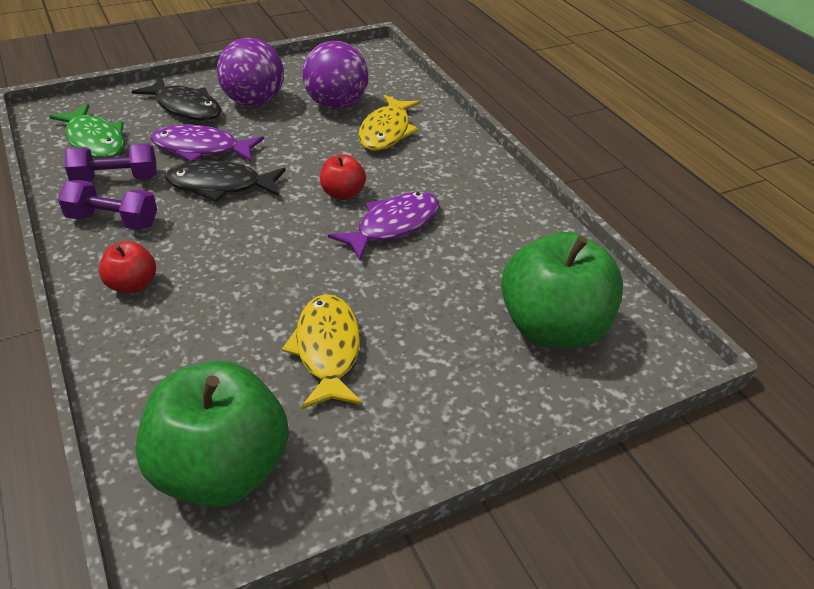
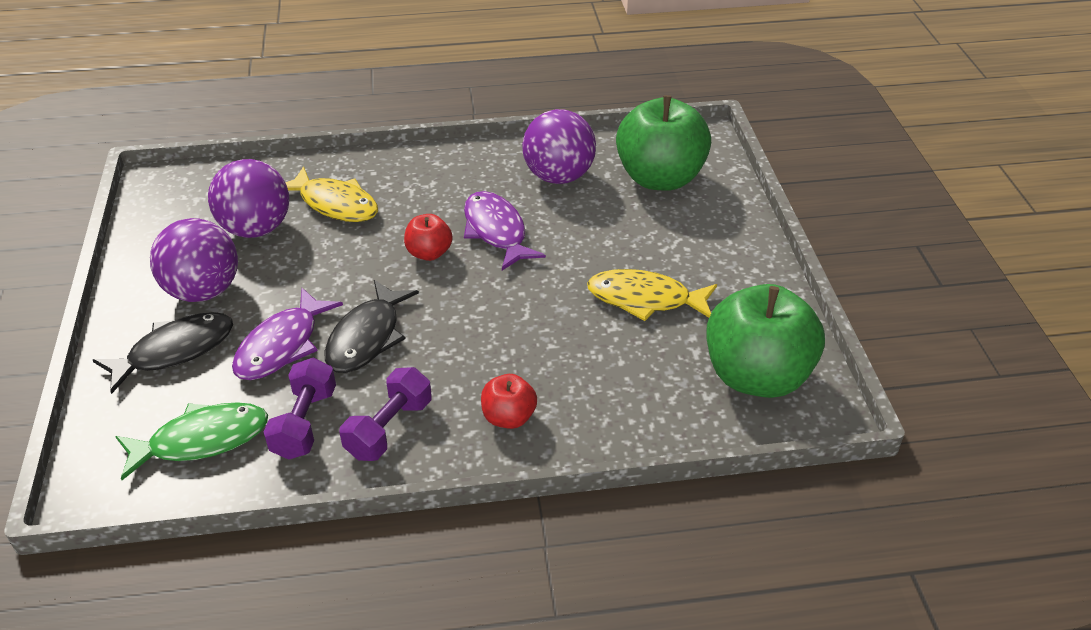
camera: 70 degrees left, 0 degrees up
none -> purple ball [522,109,596,184]

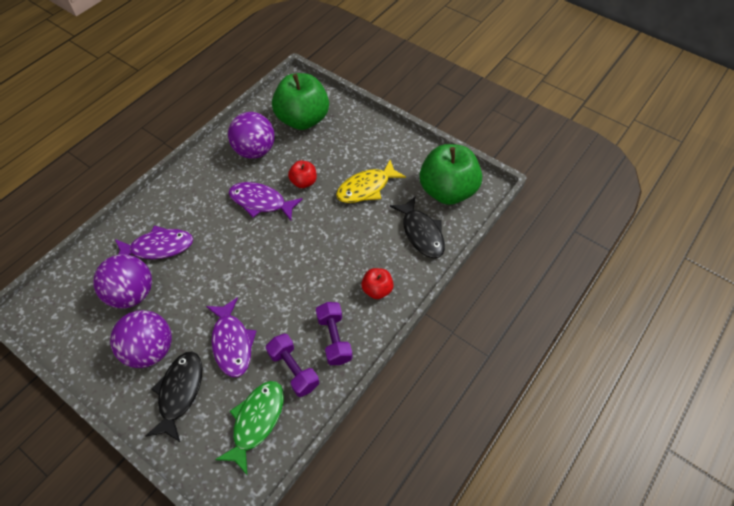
camera: 45 degrees left, 15 degrees up
yellow fish [285,166,378,222] -> purple fish [115,225,193,259]
black fish [325,280,419,373] -> black fish moved to [390,197,445,258]
red apple [404,214,452,261] -> red apple moved to [288,161,317,188]

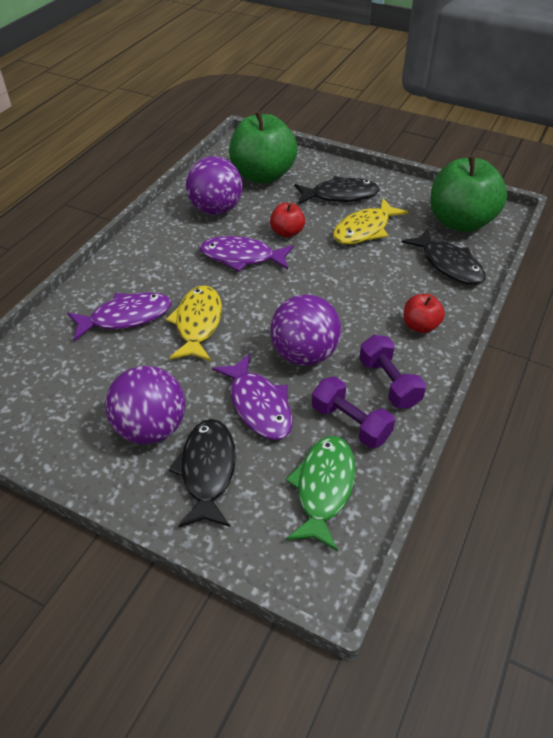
camera: 10 degrees left, 10 degrees down
purple ball [93,254,152,308] -> purple ball moved to [270,294,341,366]
none -> yellow fish [166,285,222,361]
none -> black fish [294,176,379,205]

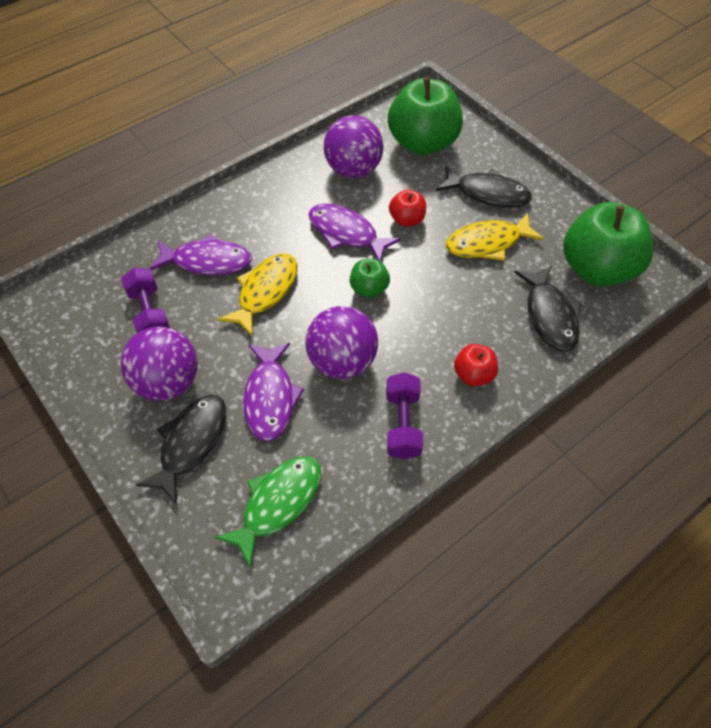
camera: 25 degrees right, 10 degrees up
purple dumbbell [312,377,395,448] -> purple dumbbell moved to [121,268,170,333]
none -> green apple [350,259,390,298]

